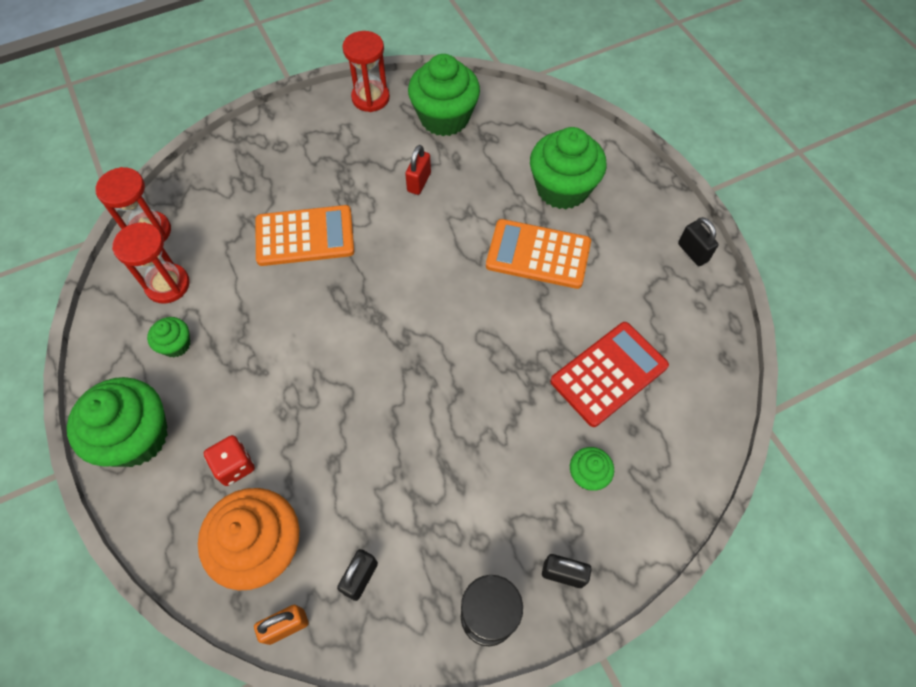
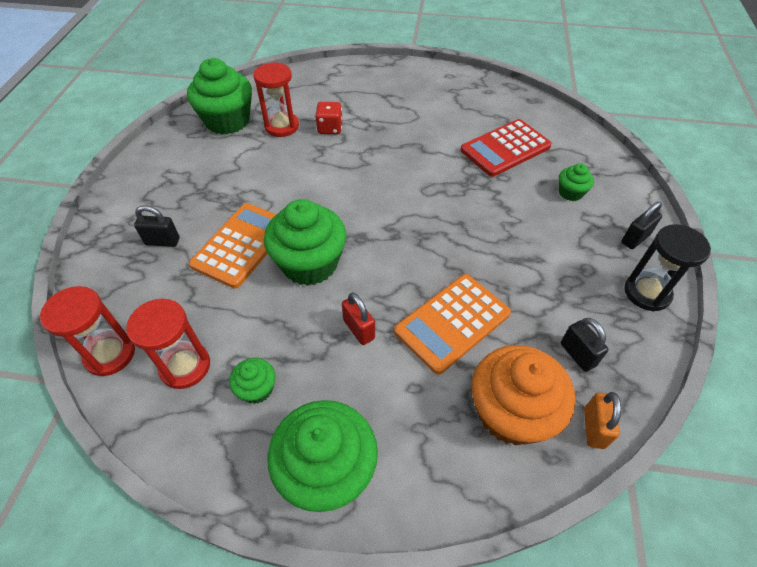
camera: 55 degrees left, 10 degrees down
red dice [204,435,255,486] -> red dice moved to [315,102,342,134]
red hourglass [342,31,390,112] -> red hourglass moved to [253,62,299,137]
red padlock [405,145,431,195] -> red padlock moved to [342,292,375,345]
orange calculator [486,219,591,289] -> orange calculator moved to [394,274,511,375]
green cupcake [530,127,607,209] -> green cupcake moved to [264,199,346,286]
red calculator [550,322,669,427] -> red calculator turned 120 degrees counterclockwise [460,119,552,177]
black padlock [678,217,719,266] -> black padlock moved to [134,205,180,247]

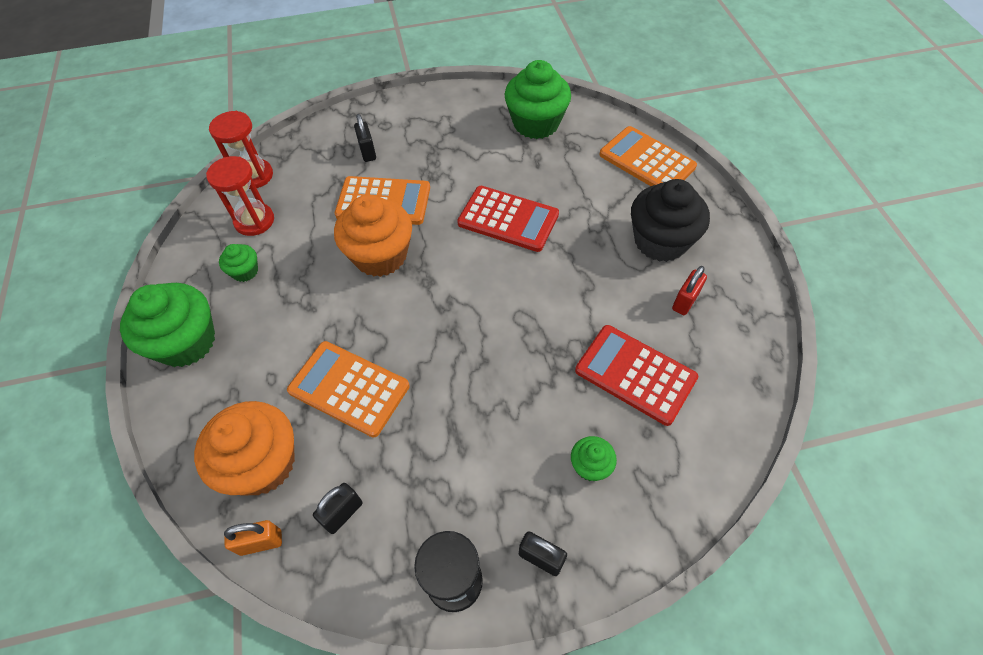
camera: 70 degrees right, 5 degrees up
red hourglass [253,62,299,137] -> none
green cupcake [264,199,346,286] -> orange cupcake [334,195,412,277]
red dice [315,102,342,134] -> none
red padlock [342,292,375,345] -> red padlock moved to [672,266,707,315]
none -> red calculator [457,186,559,252]
none -> orange calculator [599,126,697,186]
none -> black cupcake [631,179,710,262]

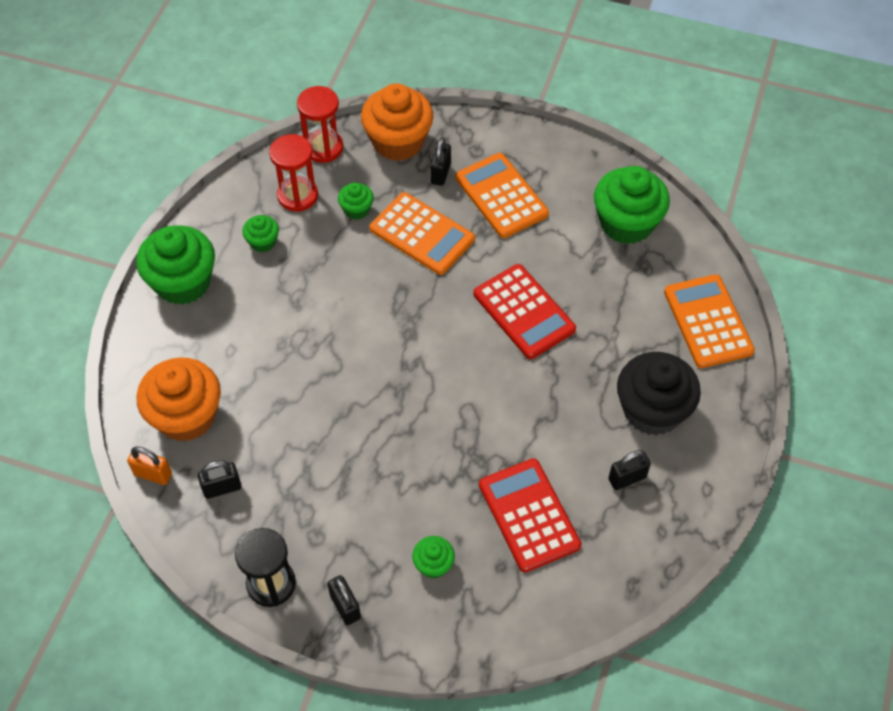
camera: 30 degrees right, 0 degrees up
orange calculator [287,341,410,438] -> orange calculator moved to [456,153,549,238]
orange cupcake [334,195,412,277] -> orange cupcake moved to [361,83,434,161]
red padlock [672,266,707,315] -> black padlock [608,450,651,490]
none -> green cupcake [338,183,374,220]

